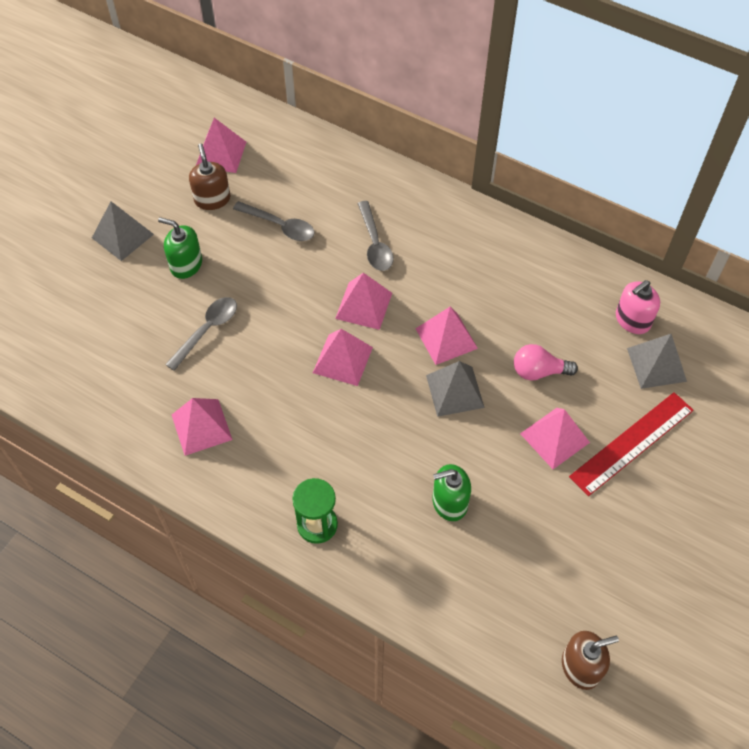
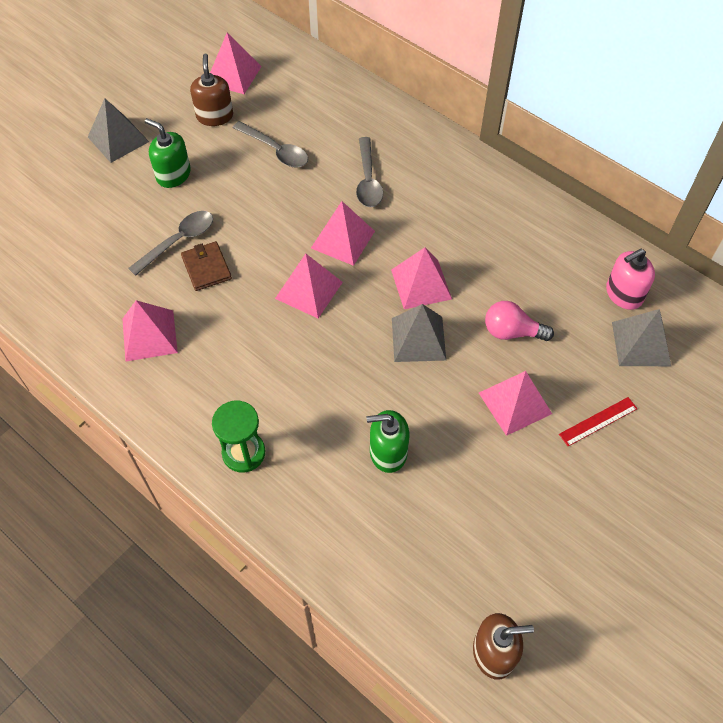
camera: 10 degrees right, 0 degrees up
red ruler [569,392,694,496] -> red ruler [559,397,638,446], size x0.52
none -> brown wallet [181,241,232,291]

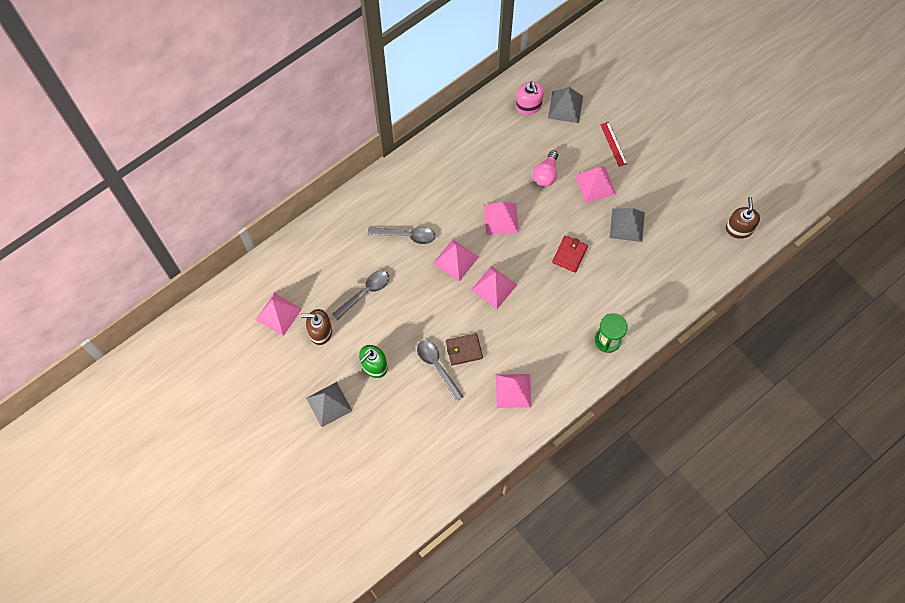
camera: 80 degrees left, 10 degrees up
green soap dispenser [366,410,409,473] -> none
grey pyramid [392,304,446,362] -> grey pyramid moved to [610,208,645,242]
none -> red wallet [552,235,588,273]

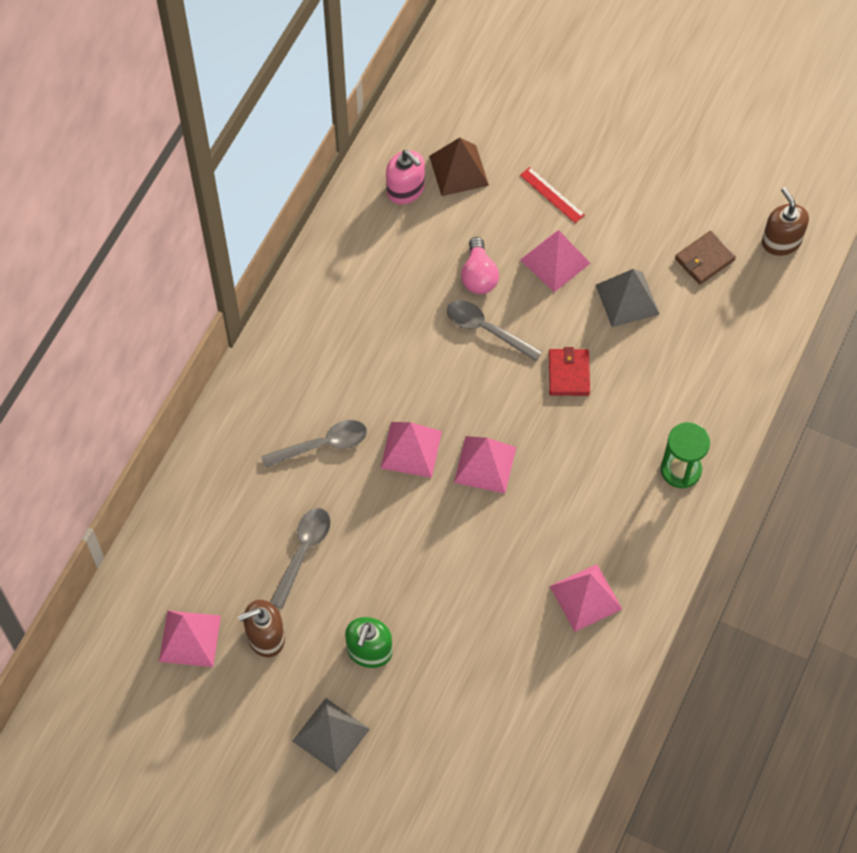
camera: 25 degrees left, 5 degrees down
grey spoon [417,340,464,401] -> grey spoon moved to [447,300,542,361]
brown wallet [446,333,483,366] -> brown wallet moved to [675,231,736,285]
pink pyramid [484,202,519,235] -> none
grey pyramid [548,87,583,123] -> brown pyramid [429,138,489,196]

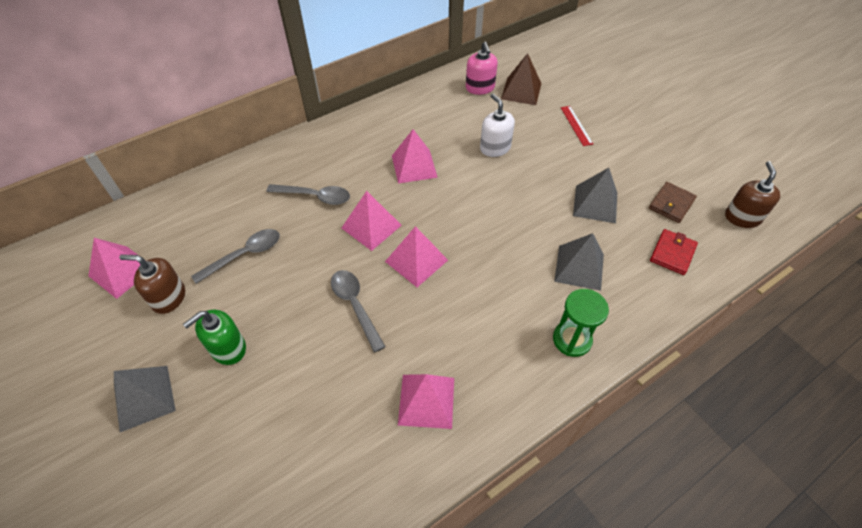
camera: 30 degrees right, 10 degrees down
grey spoon [447,300,542,361] -> grey spoon moved to [331,270,386,352]
pink light bulb [461,237,499,294] -> white soap dispenser [480,93,515,157]
pink pyramid [520,230,590,292] -> pink pyramid moved to [392,129,438,184]
red wallet [549,347,590,396] -> red wallet moved to [650,229,698,275]
brown wallet [675,231,736,285] -> brown wallet turned 45 degrees counterclockwise [649,182,697,223]
none -> grey pyramid [554,233,604,291]

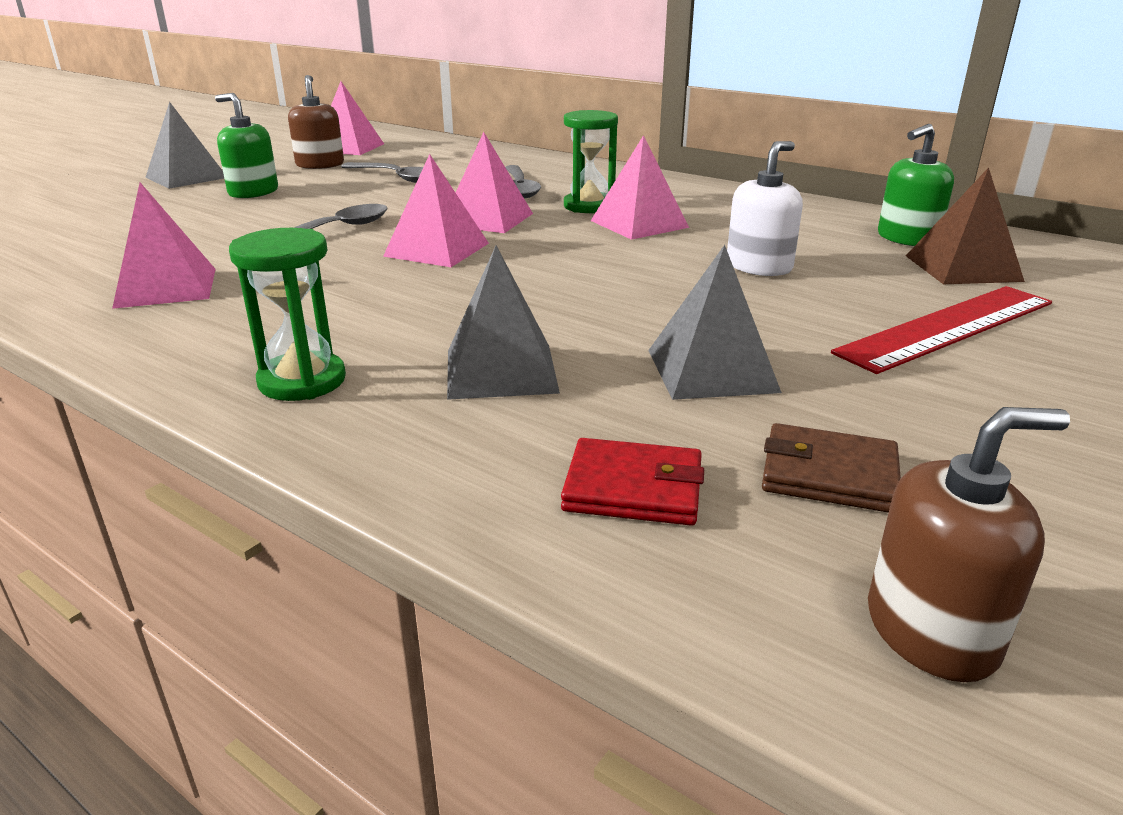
camera: 70 degrees right, 25 degrees down
pink soap dispenser [466,42,498,95] -> green soap dispenser [878,124,954,246]
red ruler [561,106,593,146] -> red ruler [831,286,1052,374], size x1.91
none -> green hourglass [564,110,618,213]

